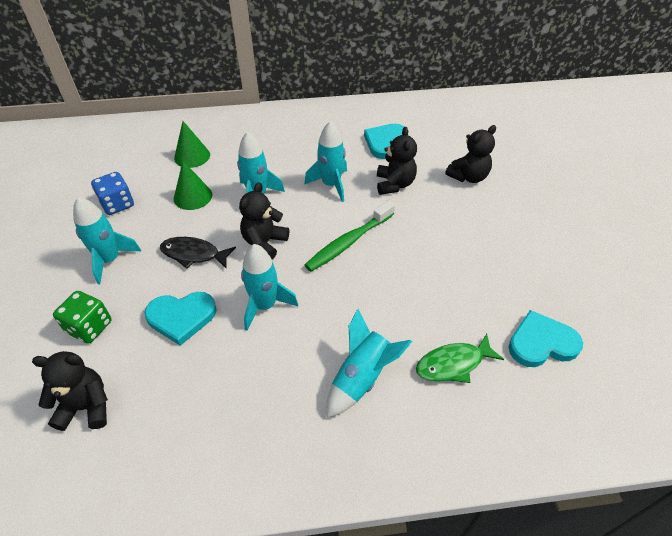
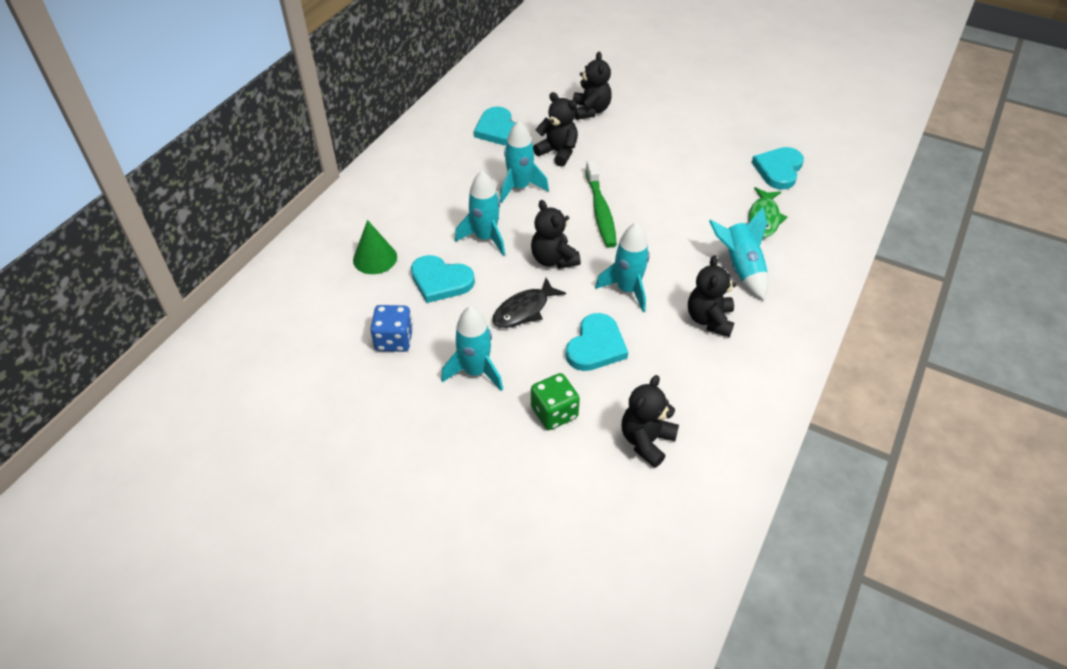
camera: 55 degrees left, 0 degrees up
green cone [174,161,212,210] -> turquoise heart [411,255,475,303]
none -> black teddy bear [688,255,736,337]

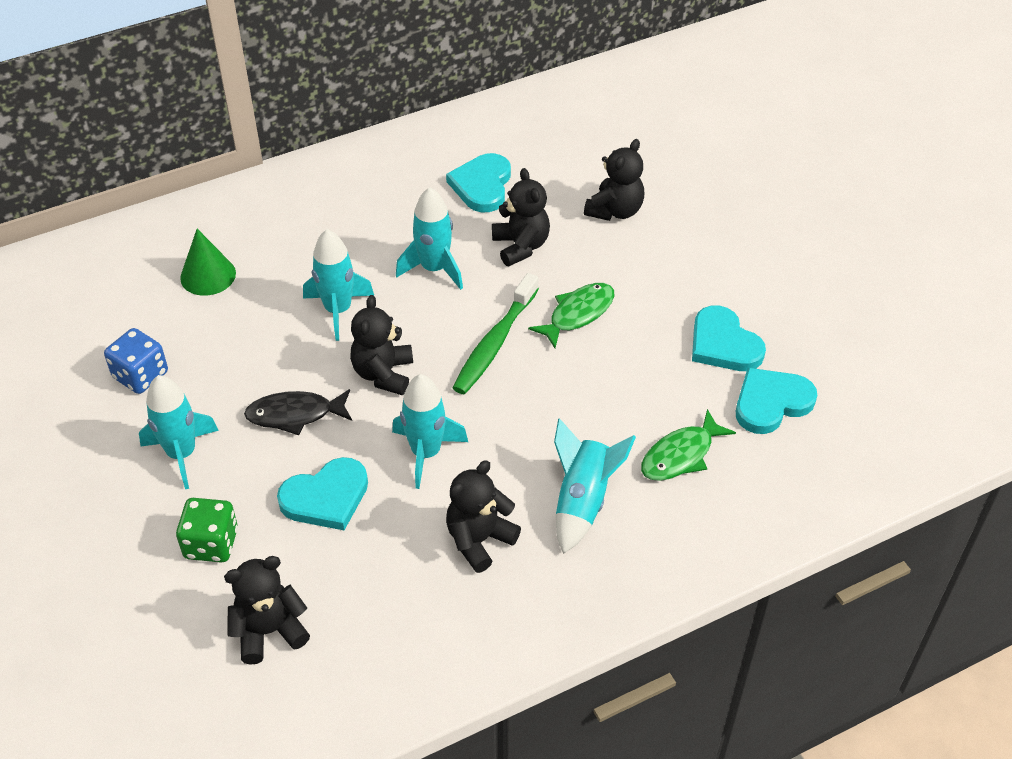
camera: 35 degrees right, 0 degrees up
turquoise heart [411,255,475,303] -> turquoise heart moved to [692,305,766,371]
none -> green fish [528,283,615,348]

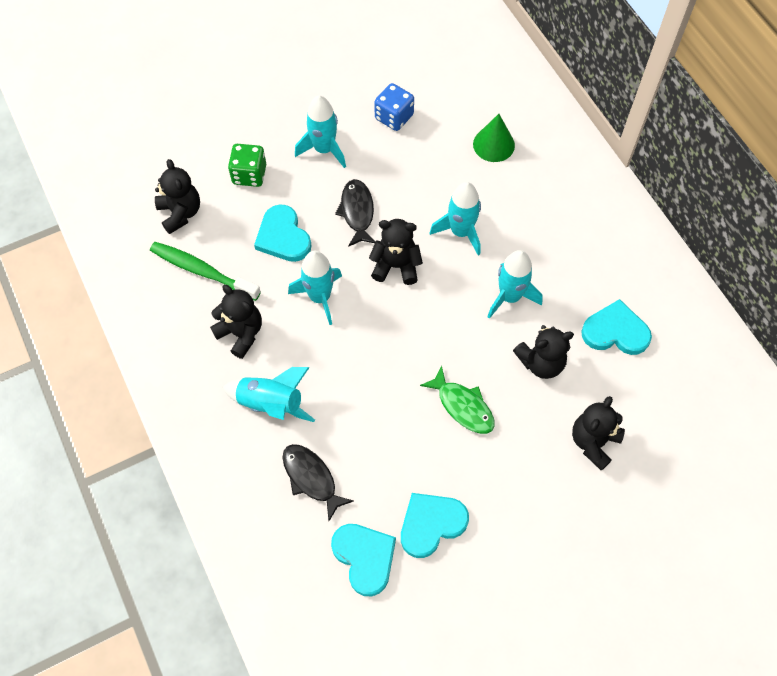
camera: 90 degrees right, 15 degrees up
green toothbrush [453,273,539,394] -> green toothbrush moved to [150,242,261,301]
black teddy bear [584,139,645,221] -> black teddy bear turned 90 degrees clockwise [572,396,625,471]
green fish [641,409,736,481] -> black fish [282,444,354,521]

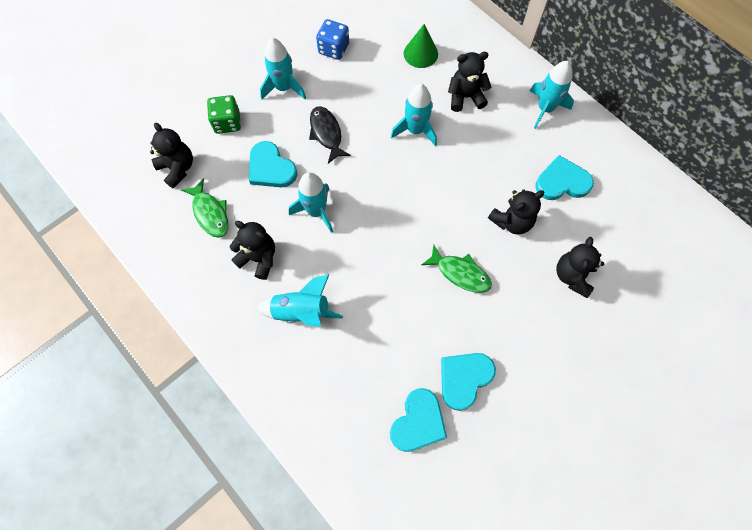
camera: 15 degrees left, 5 degrees up
green toothbrush [150,242,261,301] -> green fish [181,178,228,238]
black fish [282,444,354,521] -> none
turquoise heart [331,524,396,596] -> turquoise heart turned 75 degrees clockwise [390,388,447,452]
black teddy bear [369,219,423,285] -> black teddy bear moved to [448,52,492,112]
turquoise rocket [487,250,543,319] -> turquoise rocket moved to [530,61,574,129]

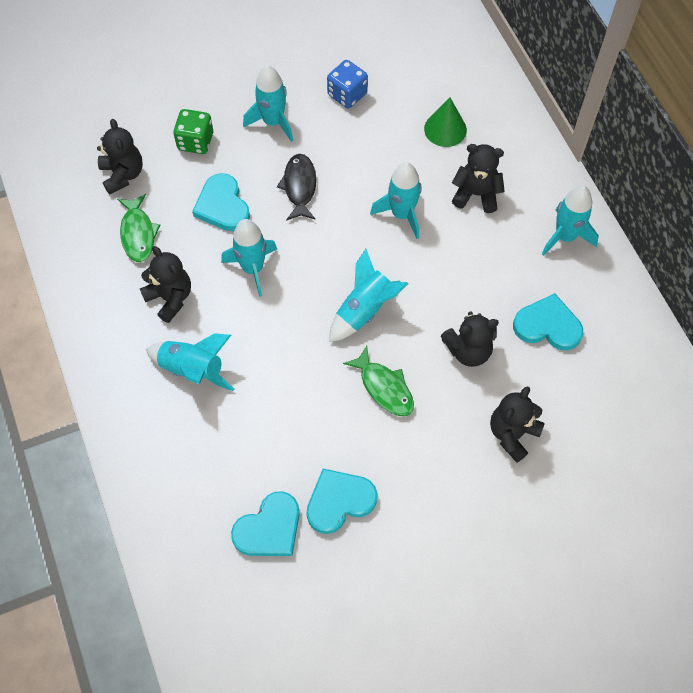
camera: 20 degrees right, 5 degrees down
none -> turquoise rocket [329,249,409,342]

